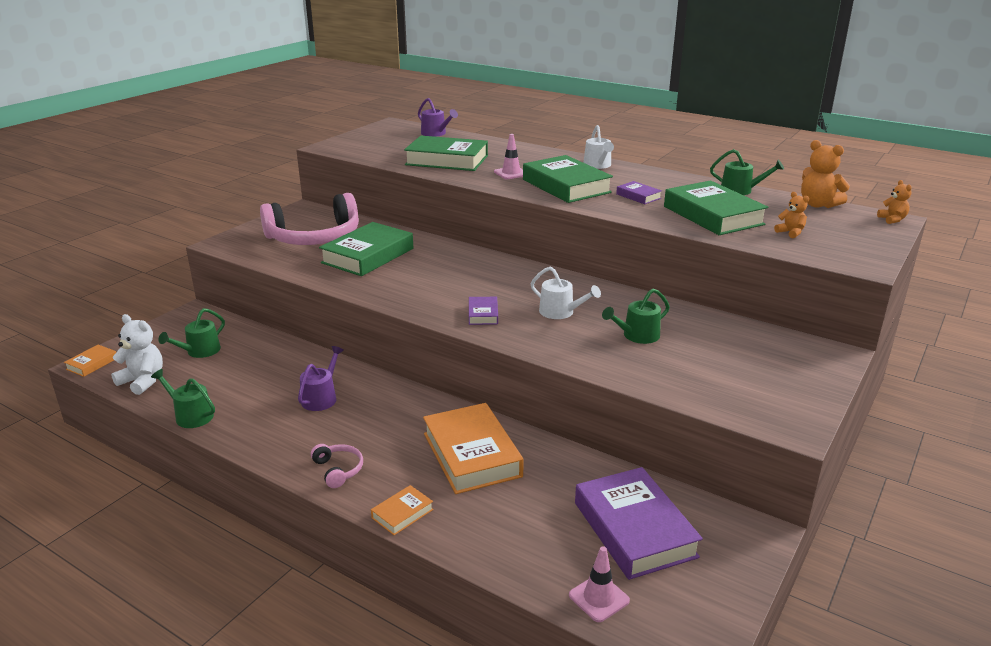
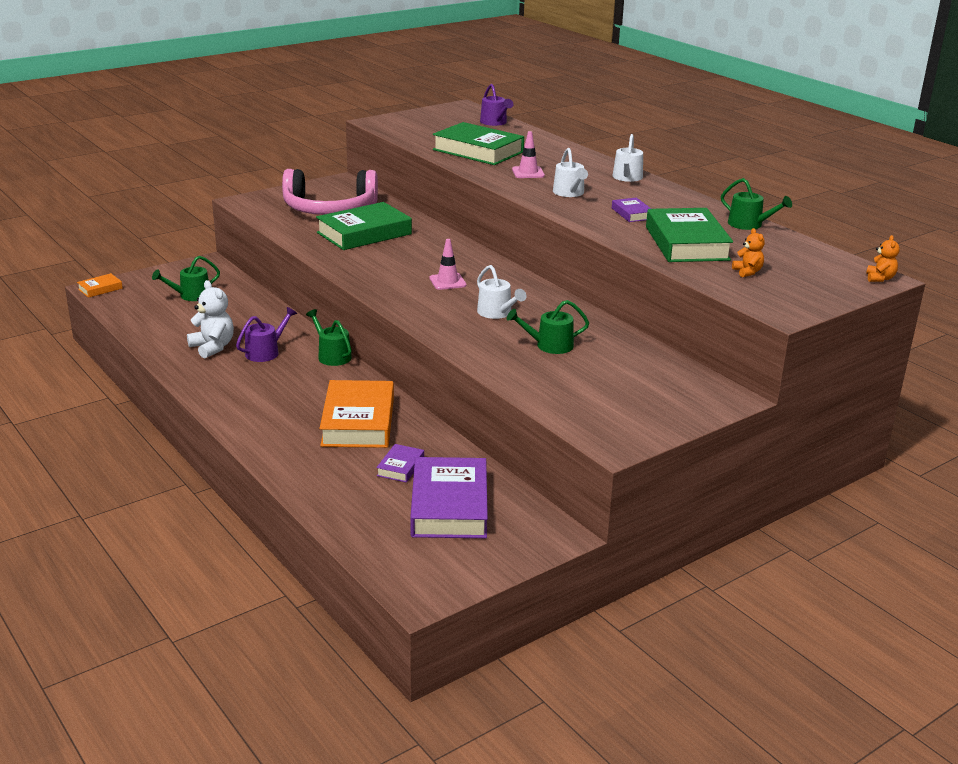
camera: 20 degrees right, 0 degrees up
white teddy bear [111,314,163,395] -> white teddy bear moved to [187,280,234,359]
green watering can [151,369,215,428] -> green watering can moved to [306,309,352,366]
pink headphones [311,444,363,488] -> none
orange book [371,485,433,535] -> none
purple book [469,297,498,325] -> purple book moved to [376,444,424,483]
green book [523,155,613,203] -> white watering can [553,148,588,197]
pink traffic cone [569,546,630,622] -> pink traffic cone moved to [429,239,467,290]
orange teddy bear [801,140,850,208] -> none

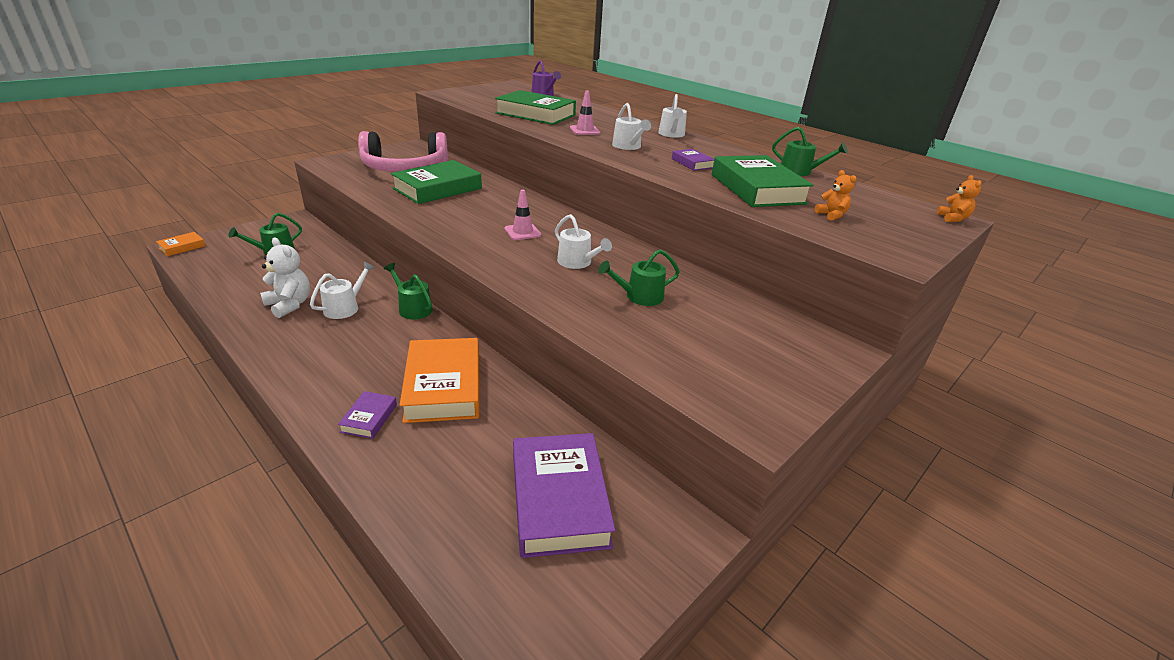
camera: 10 degrees left, 5 degrees up
purple watering can [236,307,297,362] -> white watering can [310,262,375,319]
purple book [376,444,424,483] -> purple book moved to [338,391,397,439]

